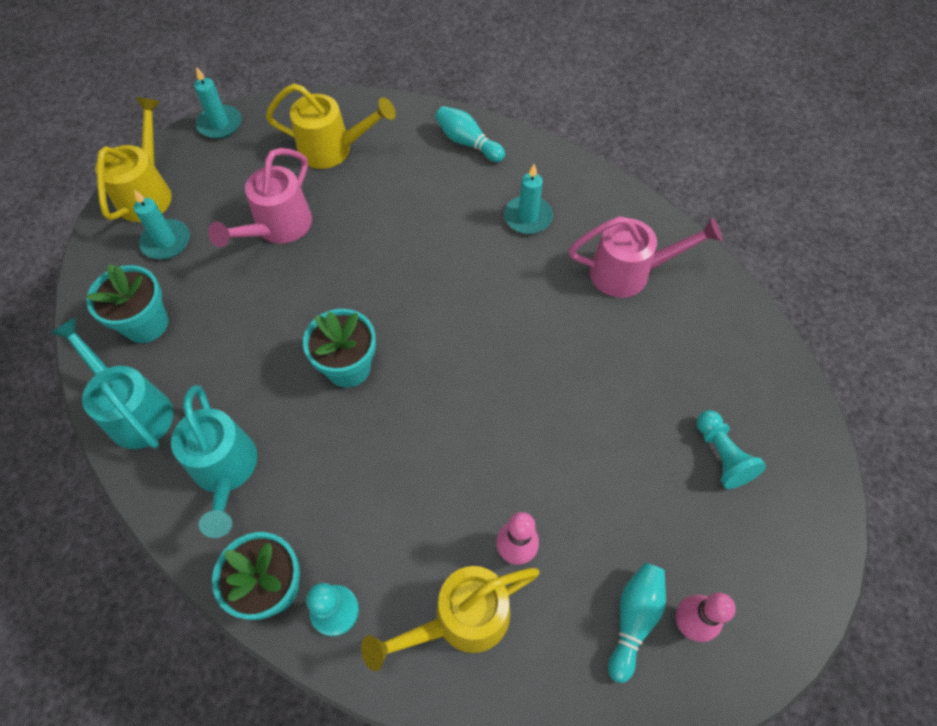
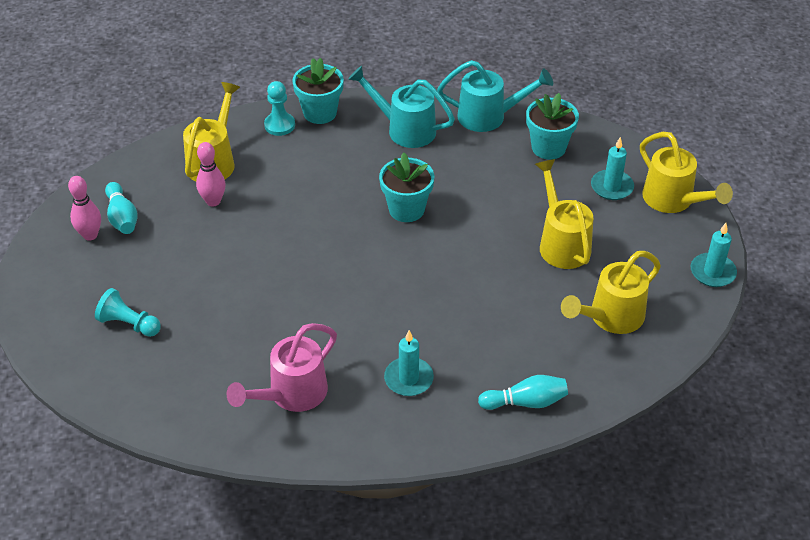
camera: 135 degrees right, 15 degrees down
pink watering can [208,148,312,247] -> yellow watering can [535,159,593,269]

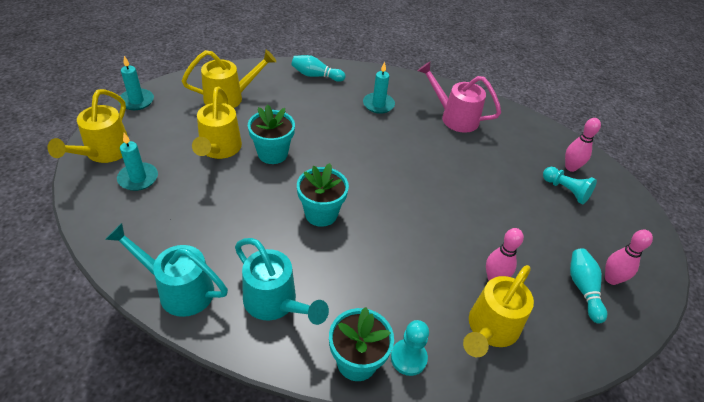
camera: 165 degrees left, 0 degrees up
pink watering can [227,323,337,412] -> pink watering can turned 120 degrees counterclockwise [418,62,501,133]
turquoise flower pot [526,93,579,160] -> turquoise flower pot moved to [248,105,295,164]
yellow watering can [640,132,733,213] -> yellow watering can turned 150 degrees counterclockwise [48,89,129,163]
none -> pink bowling pin [565,118,601,172]

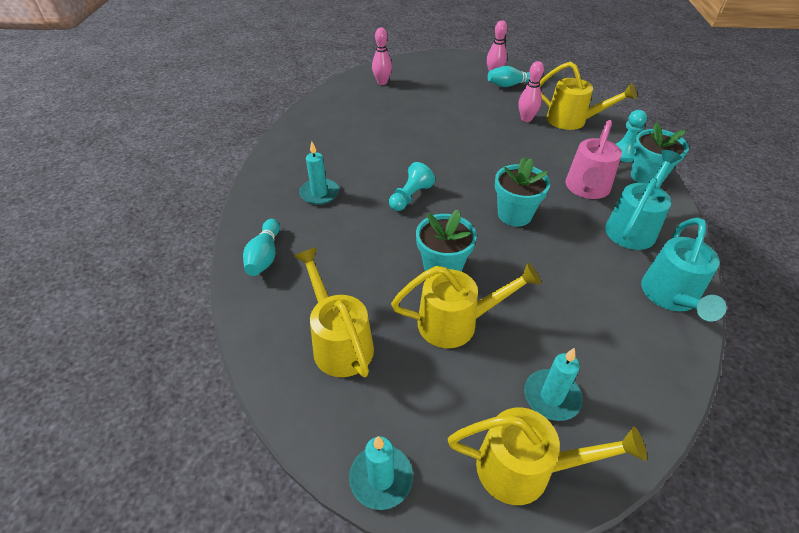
camera: 95 degrees left, 0 degrees up
pink watering can [418,62,501,133] -> pink watering can moved to [565,120,622,199]
turquoise pawn [543,167,597,205] -> turquoise pawn moved to [389,162,435,211]

